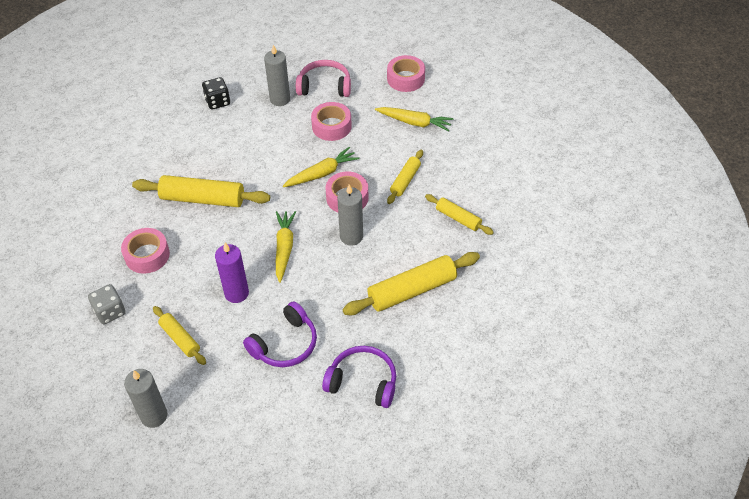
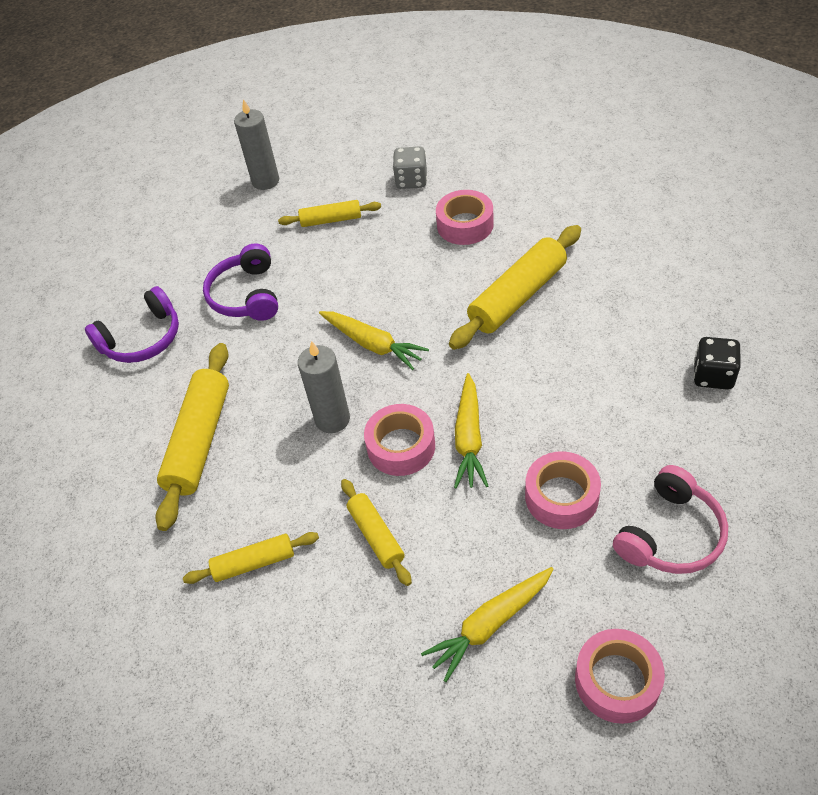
camera: 130 degrees right, 0 degrees up
purple candle [215,243,249,303] -> none
grey candle [264,45,290,106] -> none

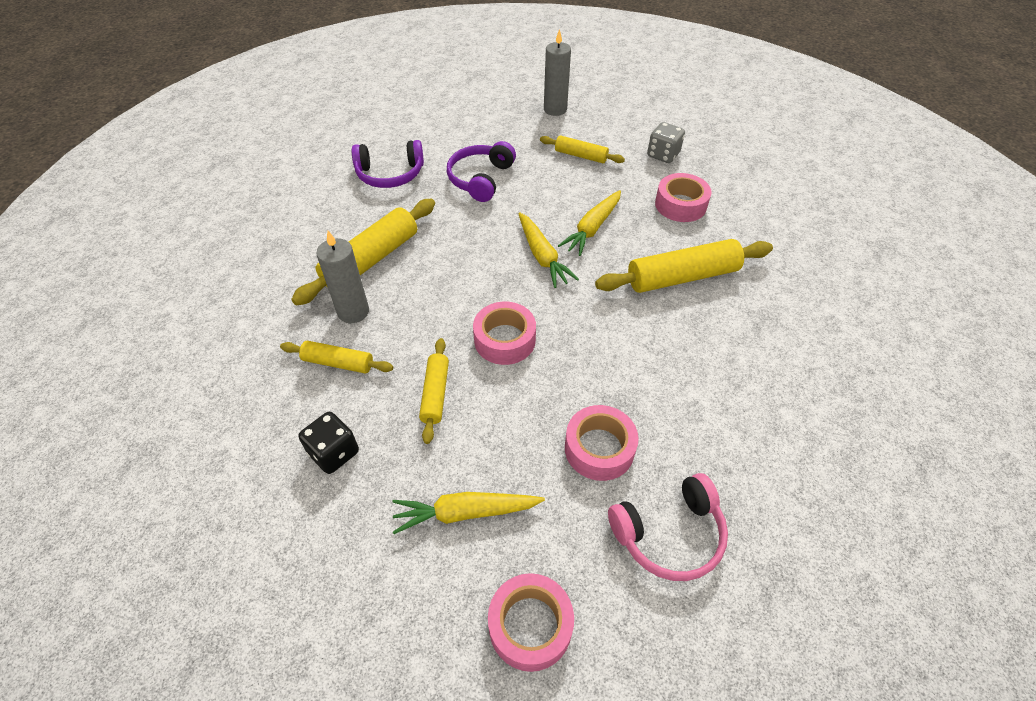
camera: 25 degrees right, 0 degrees up
grey candle [298,341,350,433] -> grey candle moved to [316,231,369,323]
yellow carrot [454,373,488,488] -> yellow carrot moved to [558,190,621,256]
black dice [694,337,741,390] -> black dice moved to [299,412,359,474]

